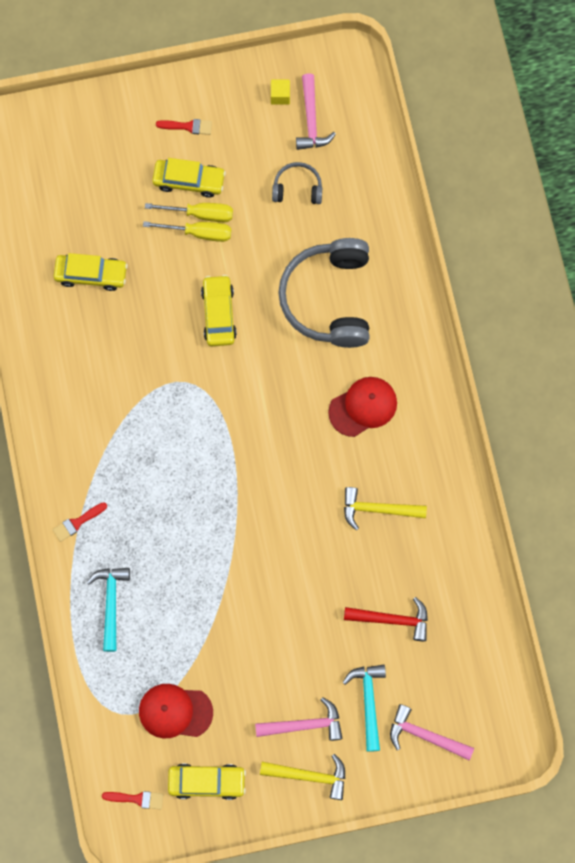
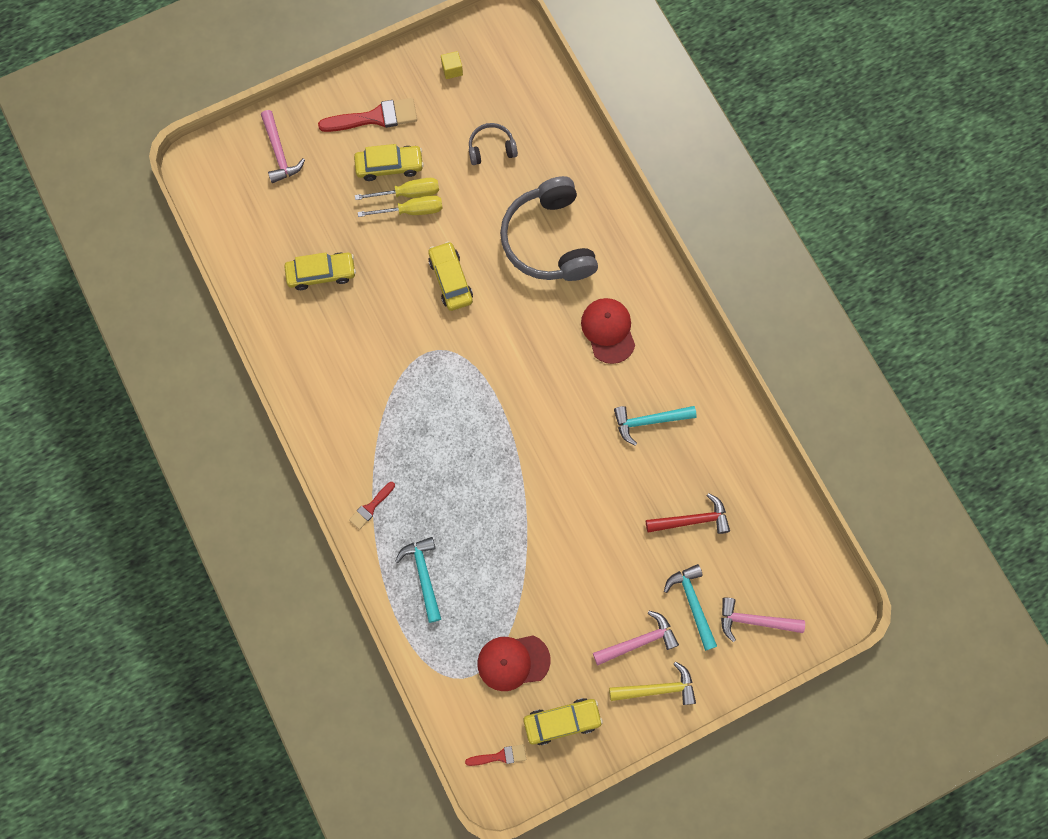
camera: 15 degrees left, 0 degrees up
red brush [156,119,212,135] -> red brush [318,98,417,132], size x1.85
pink hammer [296,73,336,150] -> pink hammer moved to [261,110,305,183]
red cap [328,377,397,437] -> red cap turned 60 degrees counterclockwise [581,298,635,364]
yellow hammer [344,487,427,530] -> turquoise hammer [614,406,697,446]

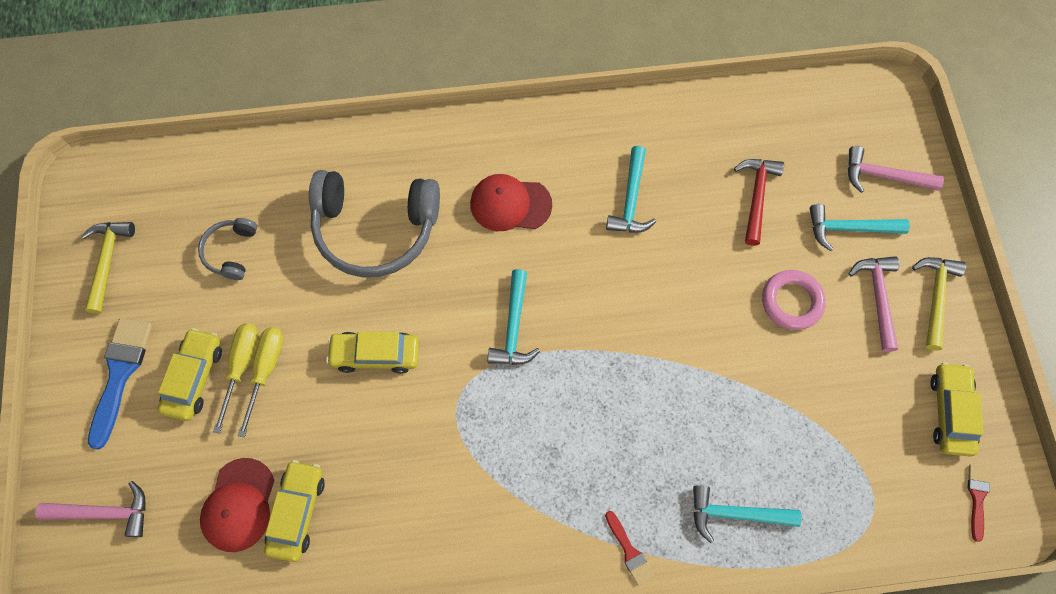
camera: 70 degrees left, 5 degrees down
red brush [318,98,417,132] -> blue brush [88,318,152,450]
yellow cube [441,51,463,79] -> yellow hammer [82,222,135,314]
red cap [477,635,551,691] -> red cap moved to [200,458,275,552]
pink hammer [721,597,805,642] -> pink hammer turned 75 degrees clockwise [848,146,944,193]
none -> turquoise hammer [487,269,540,365]
none -> pink ring [762,270,826,330]

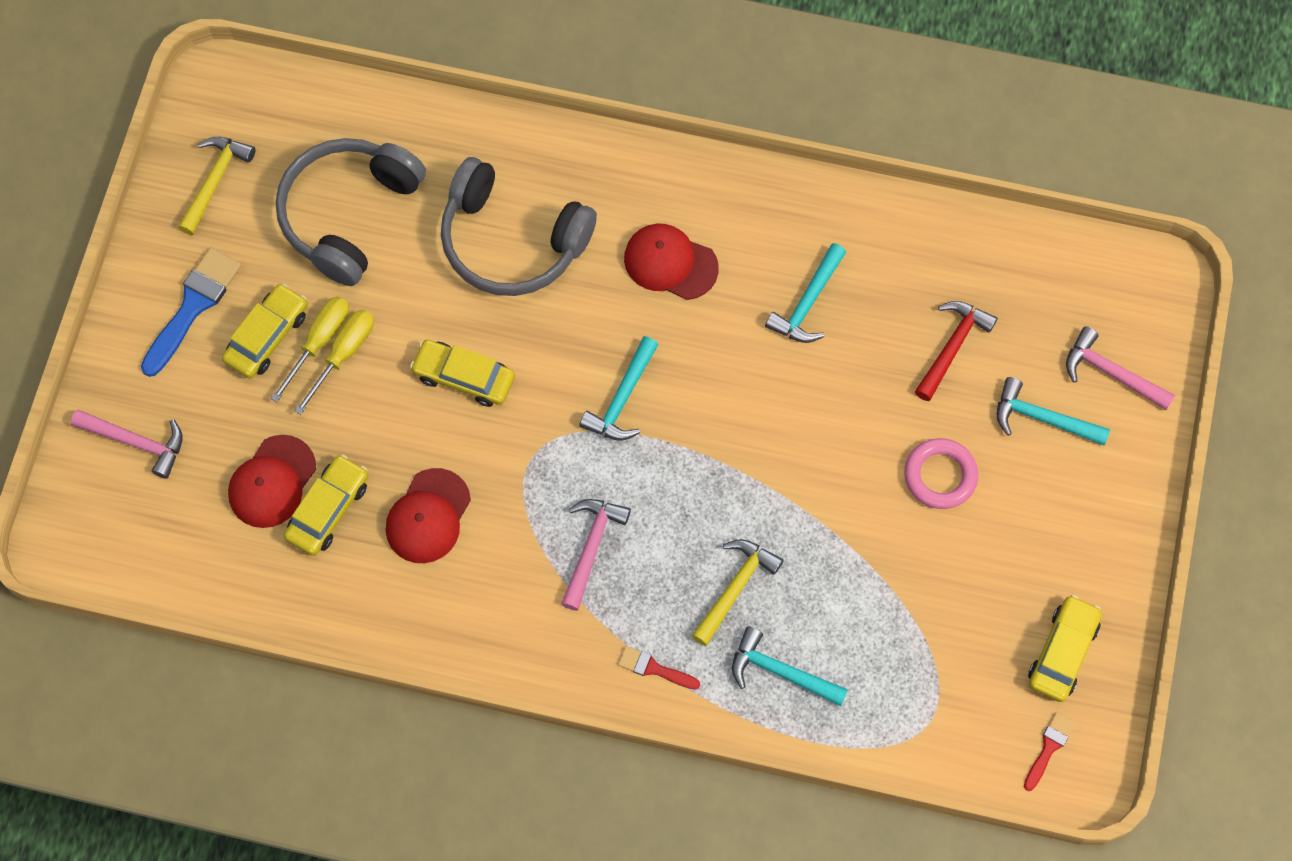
camera: 20 degrees right, 0 degrees up
grey headphones [198,218,257,280] -> grey headphones [276,138,426,286], size x2.08
red brush [605,511,655,586] -> red brush turned 120 degrees clockwise [618,646,700,690]
pink hammer [849,256,899,352] -> pink hammer moved to [561,499,631,611]
yellow hammer [912,257,966,351] -> yellow hammer moved to [691,539,784,646]
none -> red cap [386,468,471,563]

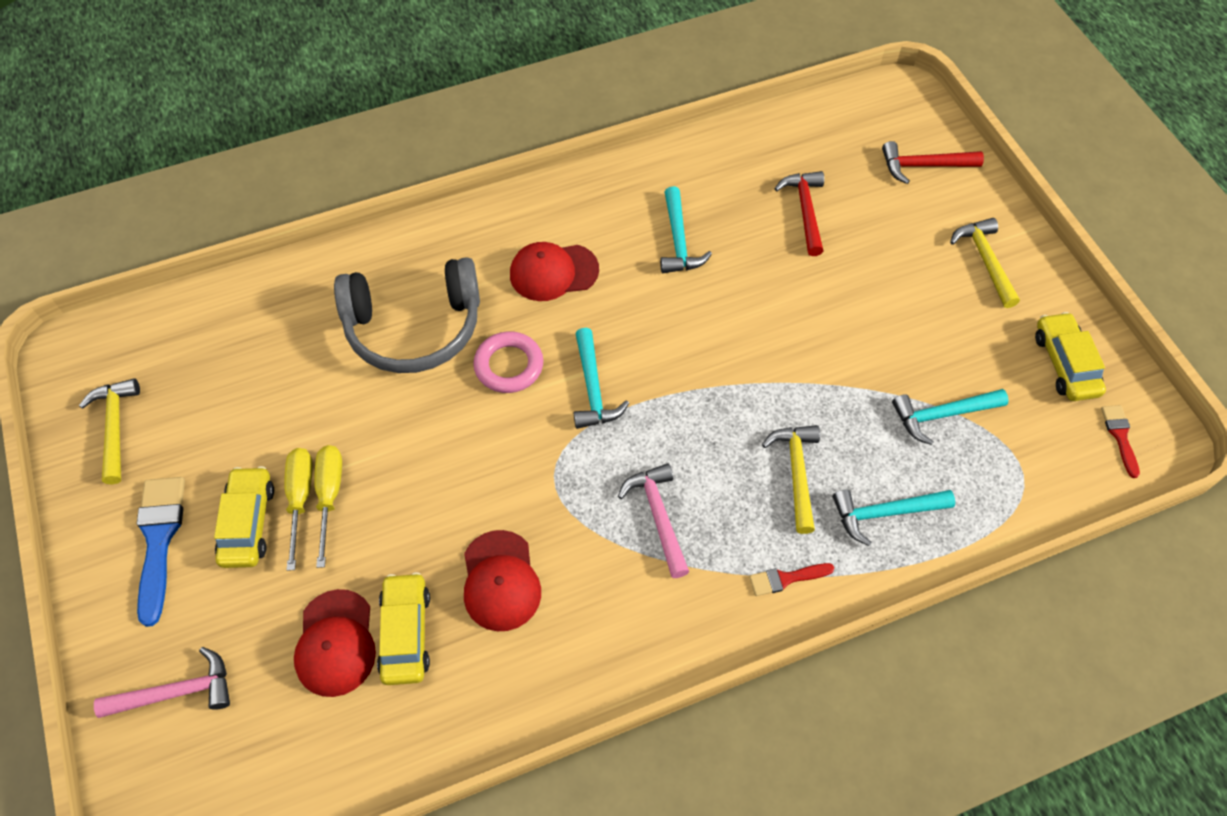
camera: 35 degrees left, 10 degrees down
grey headphones [276,138,426,286] -> none
yellow car [410,340,515,407] -> none
pink ring [904,438,978,509] -> pink ring moved to [473,331,543,393]
turquoise hammer [997,377,1110,445] -> turquoise hammer moved to [892,389,1009,445]
pink hammer [1066,326,1175,410] -> red hammer [882,141,984,184]
none -> yellow hammer [950,218,1020,308]

